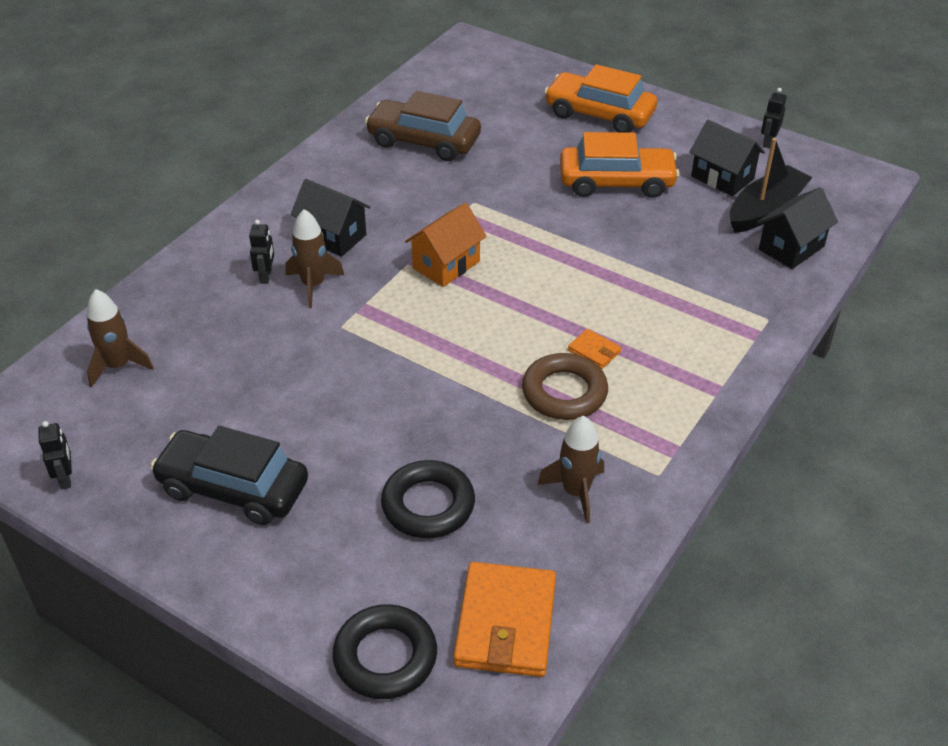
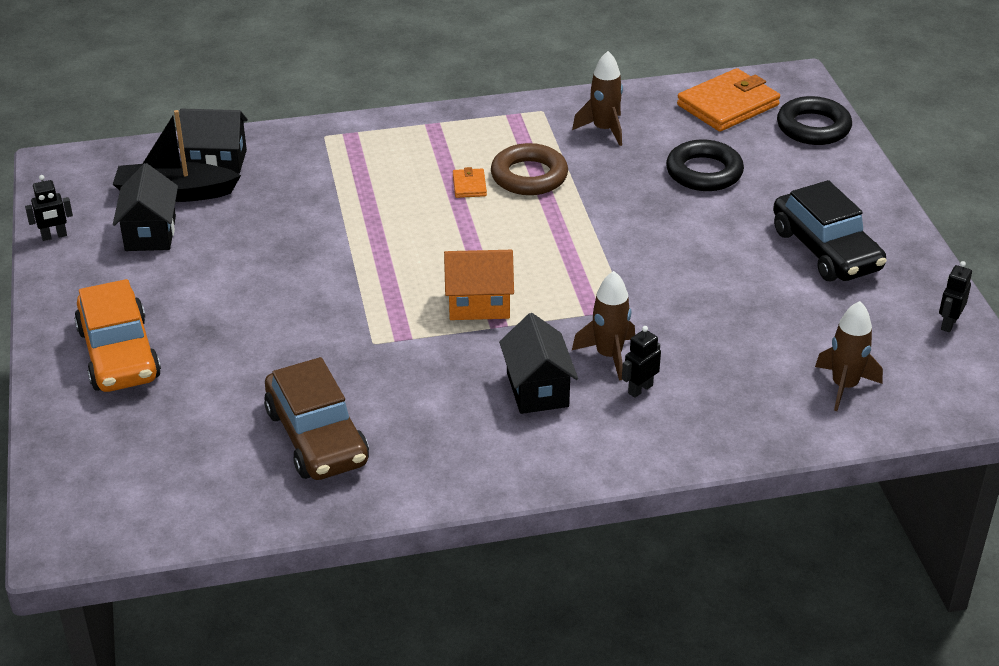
camera: 135 degrees left, 5 degrees down
orange car [560,132,680,198] -> none

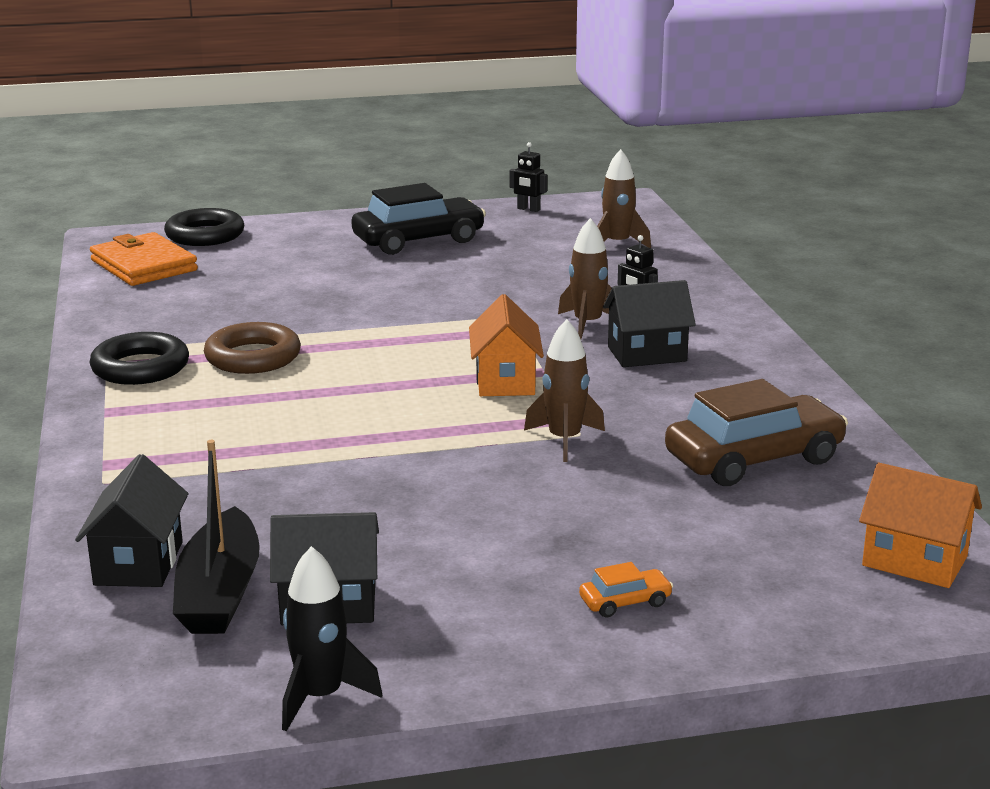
camera: 90 degrees left, 15 degrees down
black robot [25,175,73,241] -> black rocket [282,546,382,731]
orange car [74,279,161,392] -> orange car [579,562,673,617], size x0.43
orange wallet [453,167,487,198] -> none
brown rocket [572,51,623,146] -> brown rocket moved to [524,319,605,462]
black ring [666,140,744,191] -> black ring moved to [90,332,189,385]
none -> orange house [859,463,982,588]

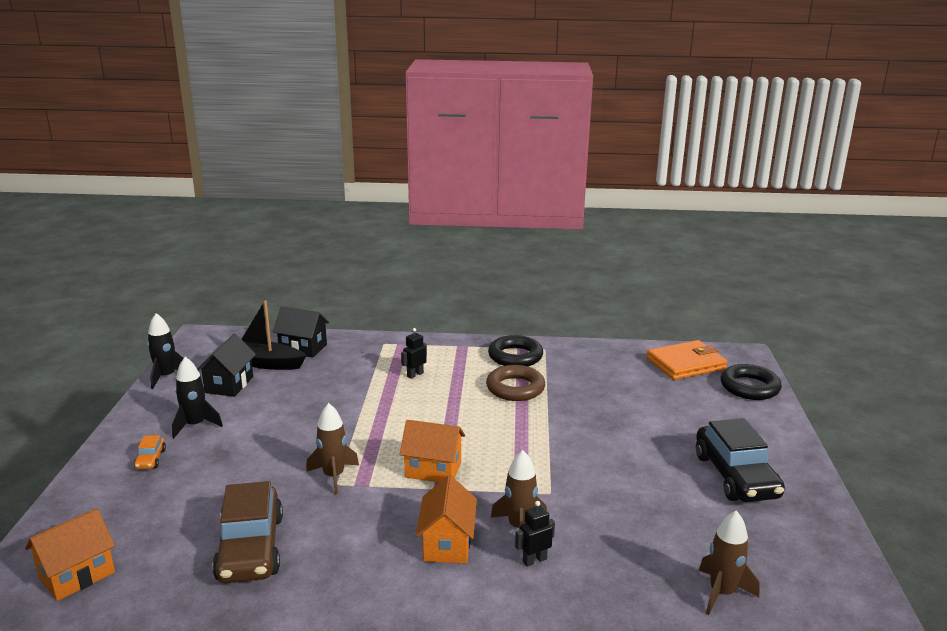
camera: 105 degrees right, 0 degrees up
black robot [509,142,547,212] -> black robot moved to [401,328,427,379]
black house [603,280,696,367] -> orange house [416,475,477,563]
none -> black rocket [172,357,223,438]

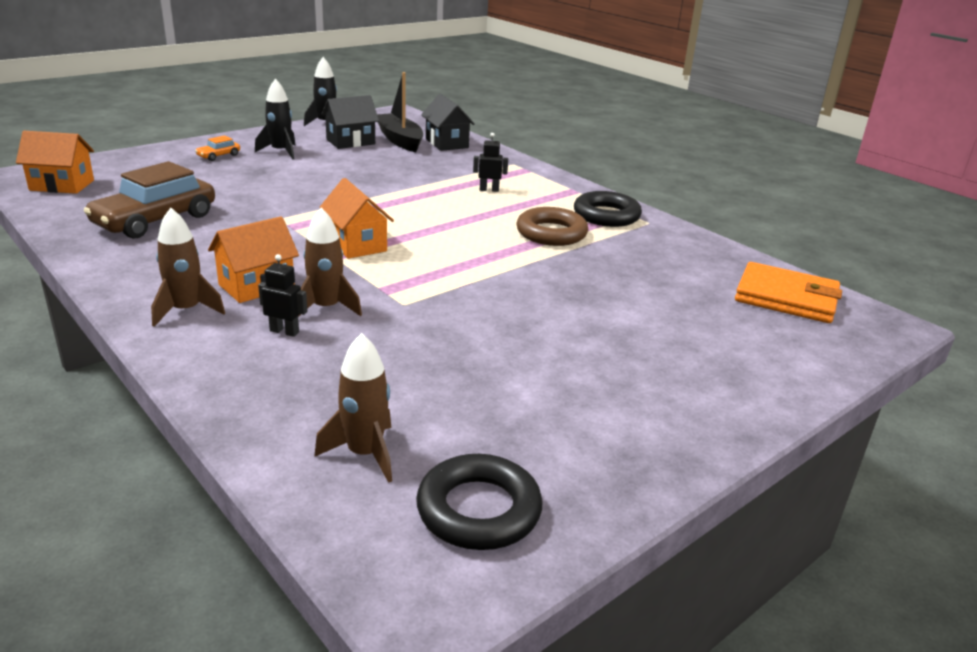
camera: 45 degrees right, 5 degrees up
brown rocket [306,403,359,495] -> brown rocket moved to [151,208,225,327]
black car [696,418,785,502] -> none
black ring [721,364,782,400] -> black ring moved to [416,454,542,550]

